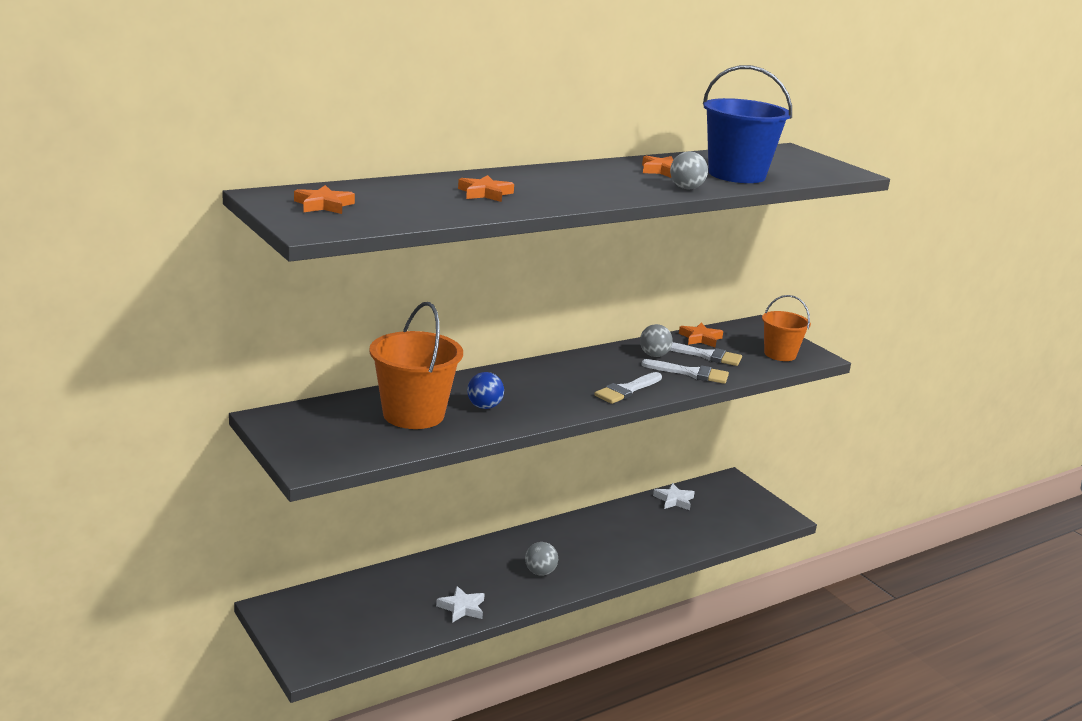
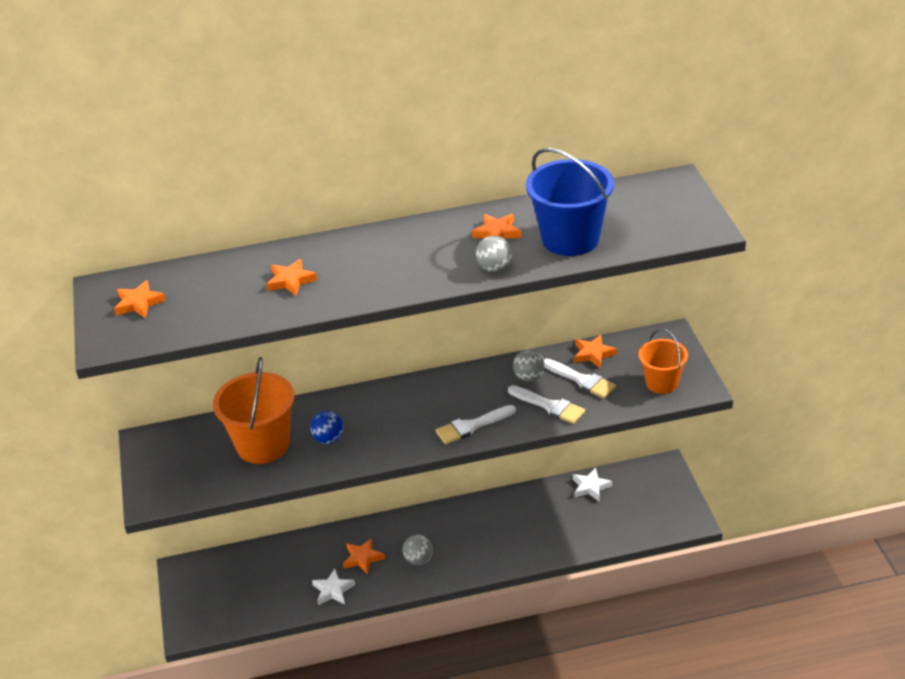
camera: 25 degrees right, 15 degrees up
none -> orange star [343,538,385,574]

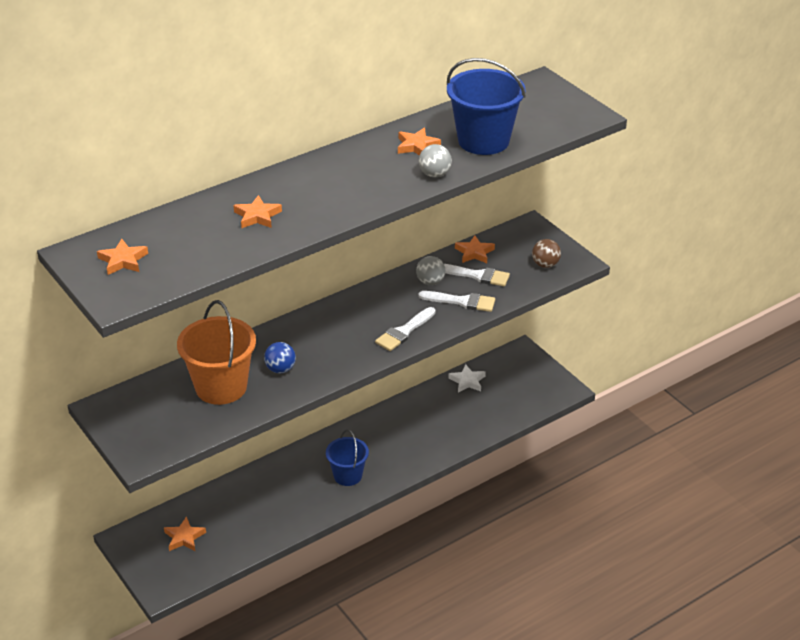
camera: 25 degrees left, 0 degrees up
white star [312,569,355,605] -> none
orange star [343,538,385,574] -> orange star moved to [164,516,206,551]
grey ball [403,535,433,565] -> blue bucket [326,430,369,486]
orange bucket [639,329,688,394] -> brown ball [532,239,561,268]

